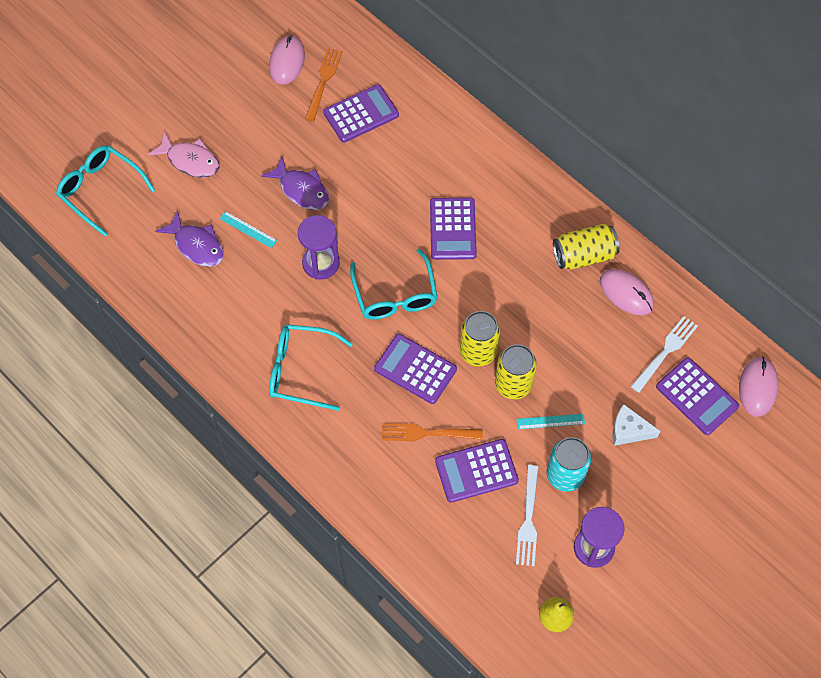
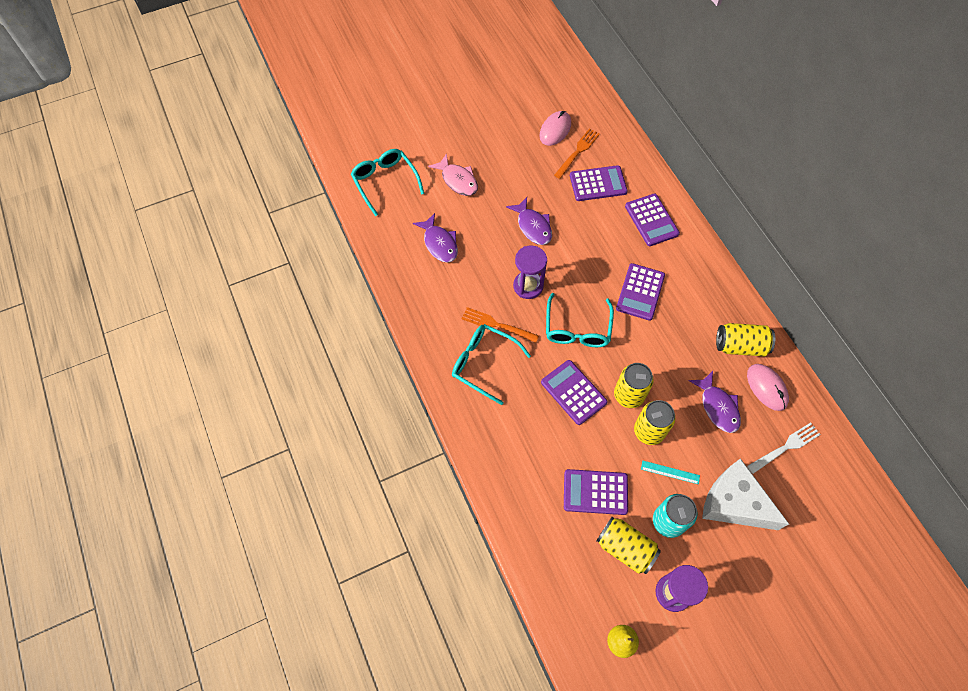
camera: 20 degrees right, 0 degrees up
turquoise ruler [220,211,277,248] -> none
orange fork [381,423,483,441] -> orange fork moved to [462,307,539,343]
white fork [516,465,538,566] -> yellow can [596,517,661,574]
white cheese [613,404,660,446] -> white cheese [702,458,789,530], size x1.90
purple calculator [656,357,739,435] -> purple calculator moved to [625,194,680,246]
pink mouse [739,357,779,417] -> none
none -> purple fish [689,371,741,433]

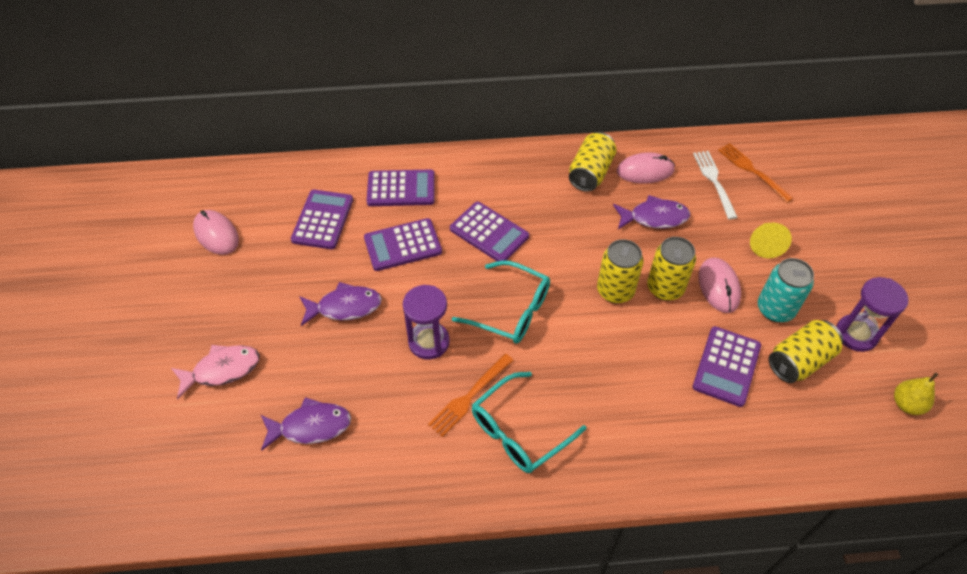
camera: 70 degrees left, 10 degrees down
turquoise glasses [351,149,424,216] -> none
purple calculator [541,360,608,425] -> purple calculator moved to [364,218,442,271]
orange fork [554,128,600,179] -> orange fork moved to [718,143,794,203]
turquoise ruler [641,461,700,484] -> pink mouse [698,258,741,313]
white cheese [702,458,789,530] -> yellow cone [750,223,792,258]

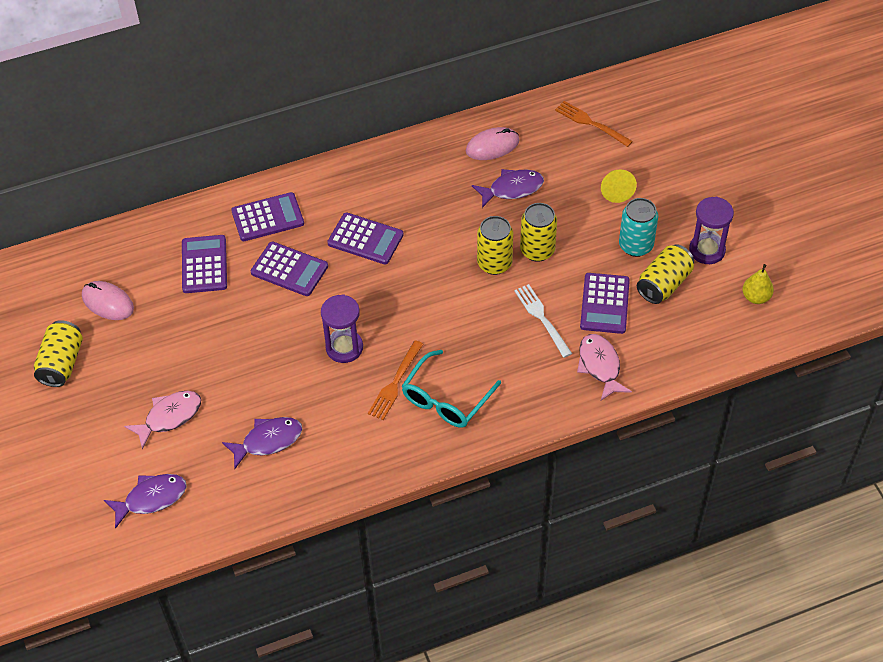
camera: 15 degrees left, 0 degrees up
purple fish [299,282,382,326] -> purple fish moved to [104,474,187,529]
purple calculator [364,218,442,271] -> purple calculator turned 120 degrees counterclockwise [251,241,328,296]
turquoise glasses [452,260,550,344] -> none
yellow can [569,132,617,192] -> yellow can moved to [34,320,83,387]
white fork [693,151,738,219] -> white fork moved to [514,284,572,358]
pink mouse [698,258,741,313] -> none
none -> pink fish [577,334,632,401]

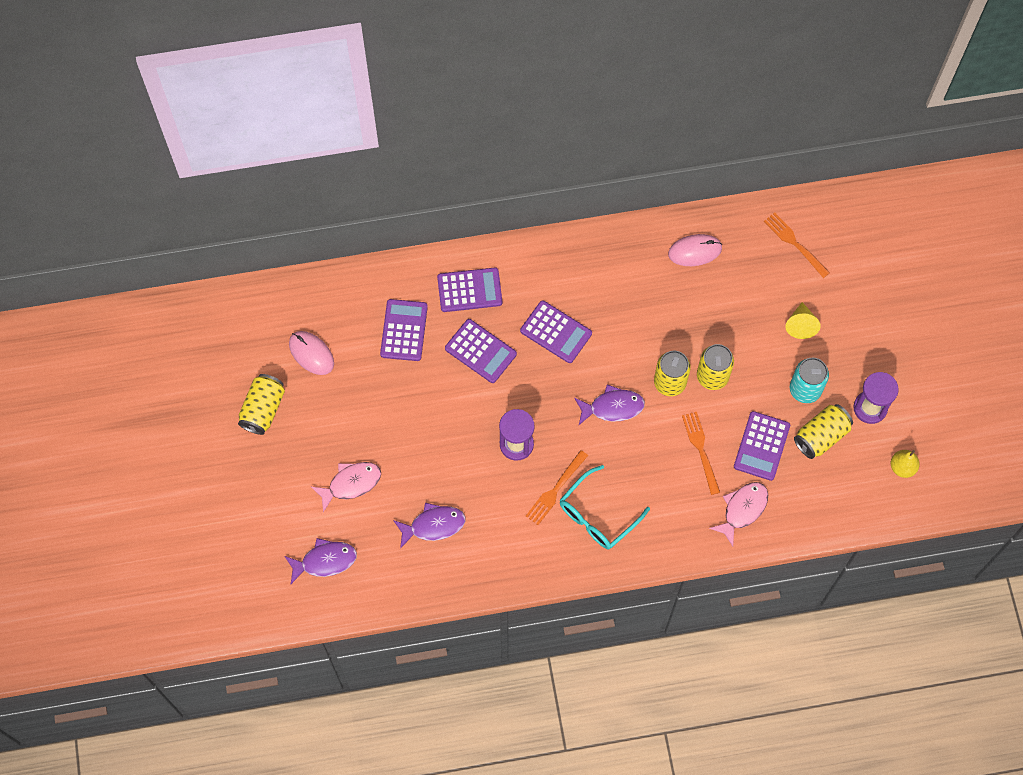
camera: 10 degrees right, 15 degrees up
purple fish [472,169,544,208] -> purple fish moved to [574,384,645,425]
white fork [514,284,572,358] -> orange fork [682,412,720,495]
pink fish [577,334,632,401] -> pink fish turned 45 degrees clockwise [709,482,768,546]

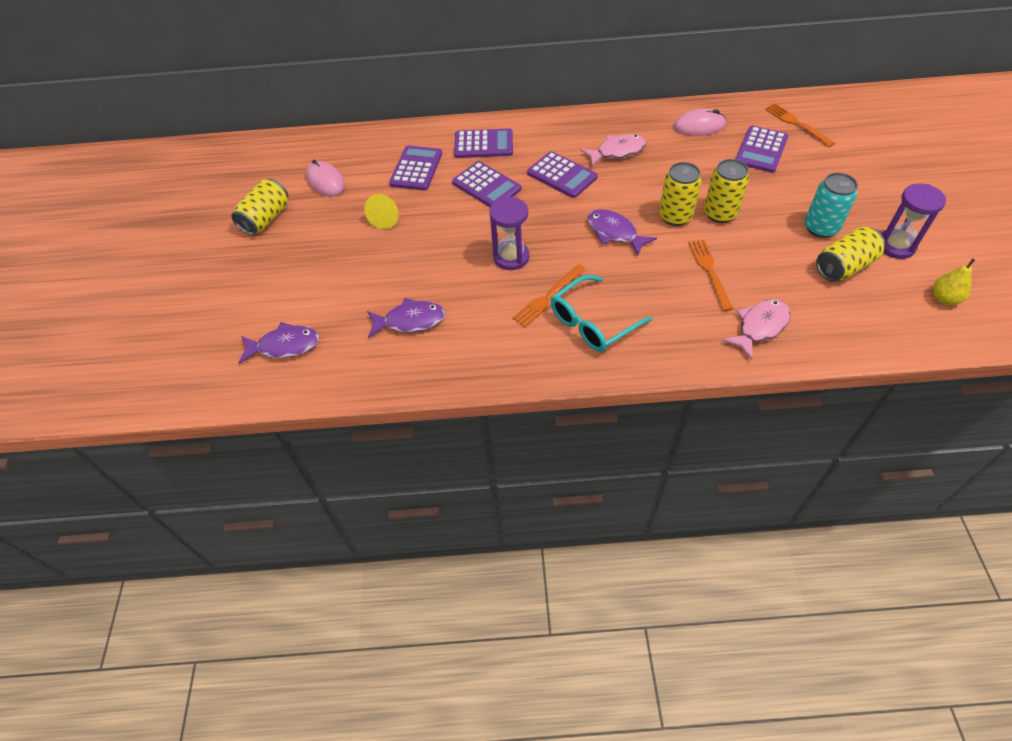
camera: 10 degrees right, 15 degrees down
pink fish [311,462,381,512] -> pink fish moved to [580,134,647,166]
purple fish [574,384,645,425] -> purple fish turned 135 degrees counterclockwise [588,209,657,256]
purple calculator [734,411,790,481] -> purple calculator moved to [736,126,788,173]
yellow cone [785,302,821,339] -> yellow cone moved to [364,194,398,229]

